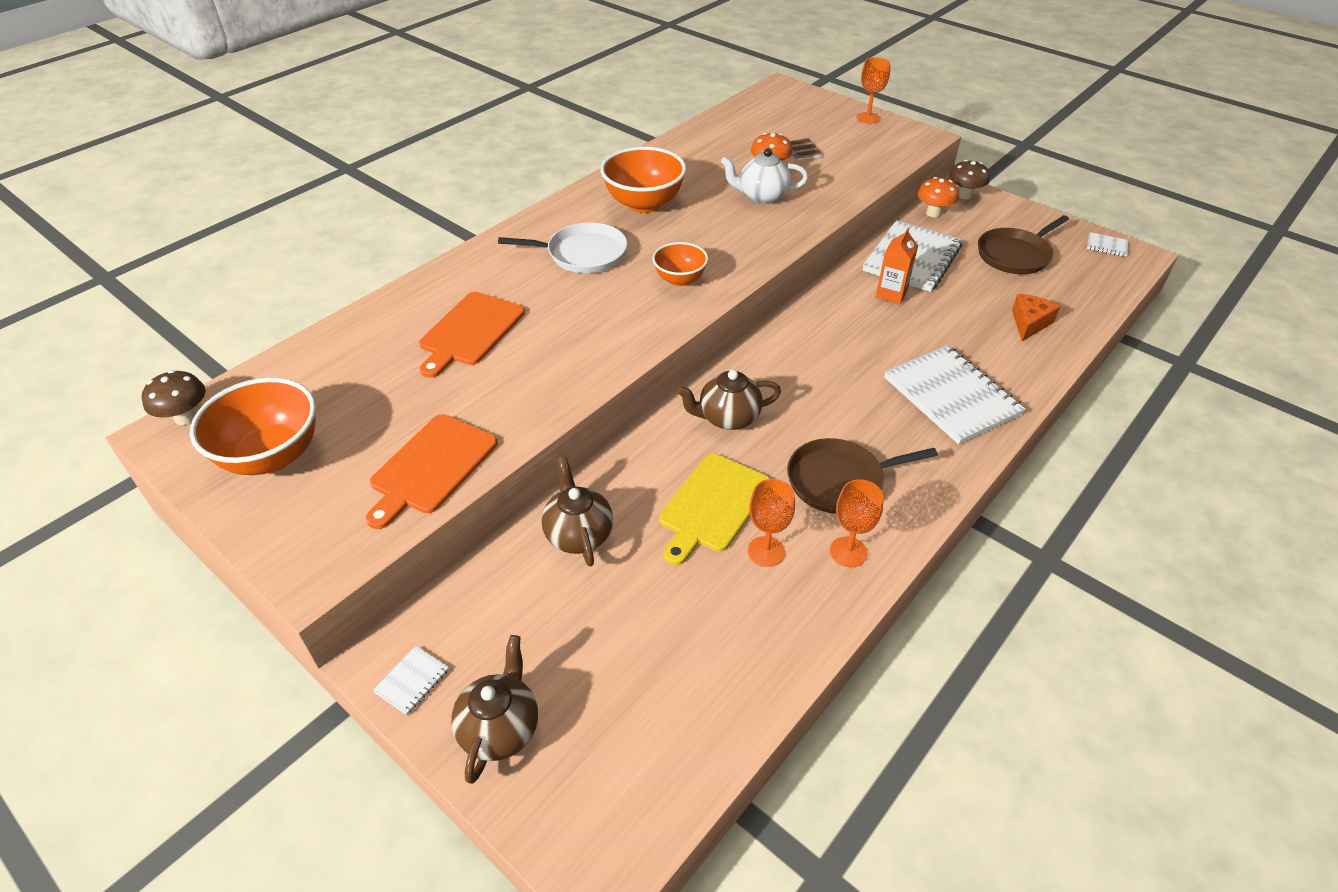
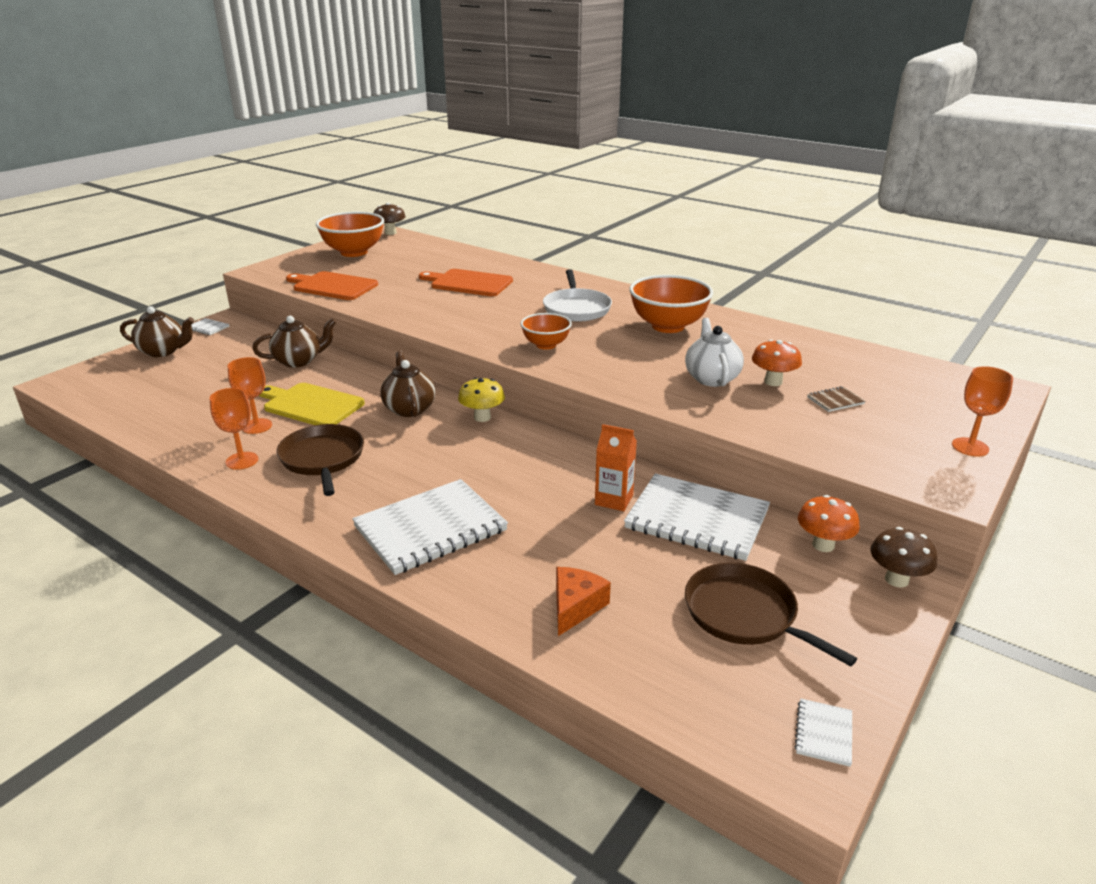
camera: 85 degrees right, 15 degrees down
orange cheese [1012,294,1061,341] -> orange cheese turned 90 degrees counterclockwise [556,567,611,636]
none -> yellow mushroom [458,377,505,422]

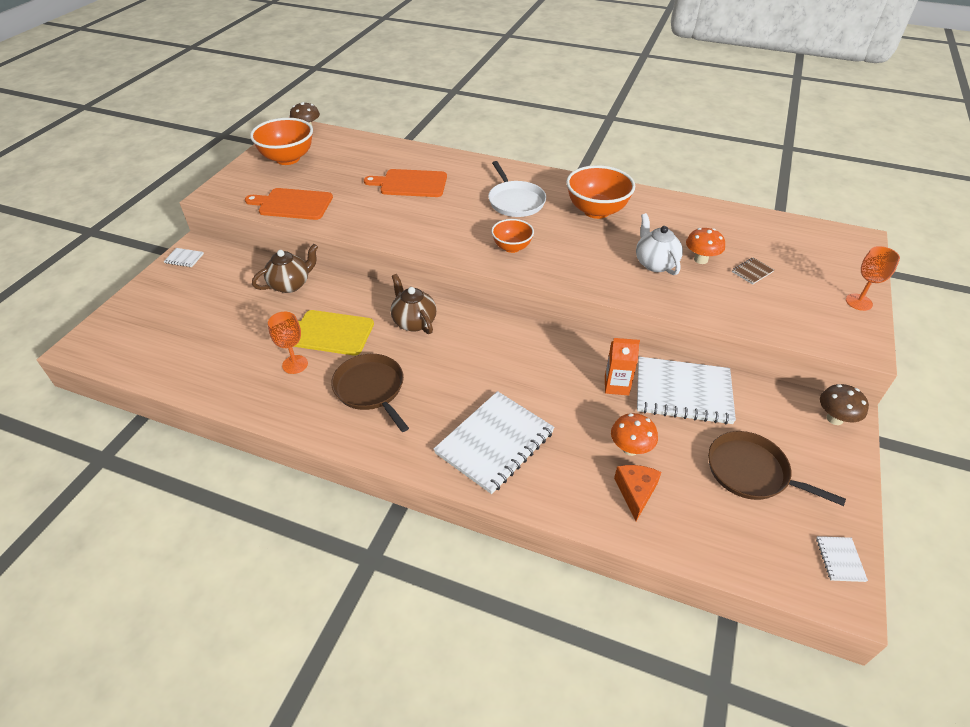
camera: 15 degrees left, 15 degrees up
brown teapot [120,306,194,357] -> none
orange goblet [210,388,258,470] -> none
yellow mushroom [458,377,505,422] -> none
orange mushroom [798,495,860,552] -> orange mushroom moved to [611,413,658,456]

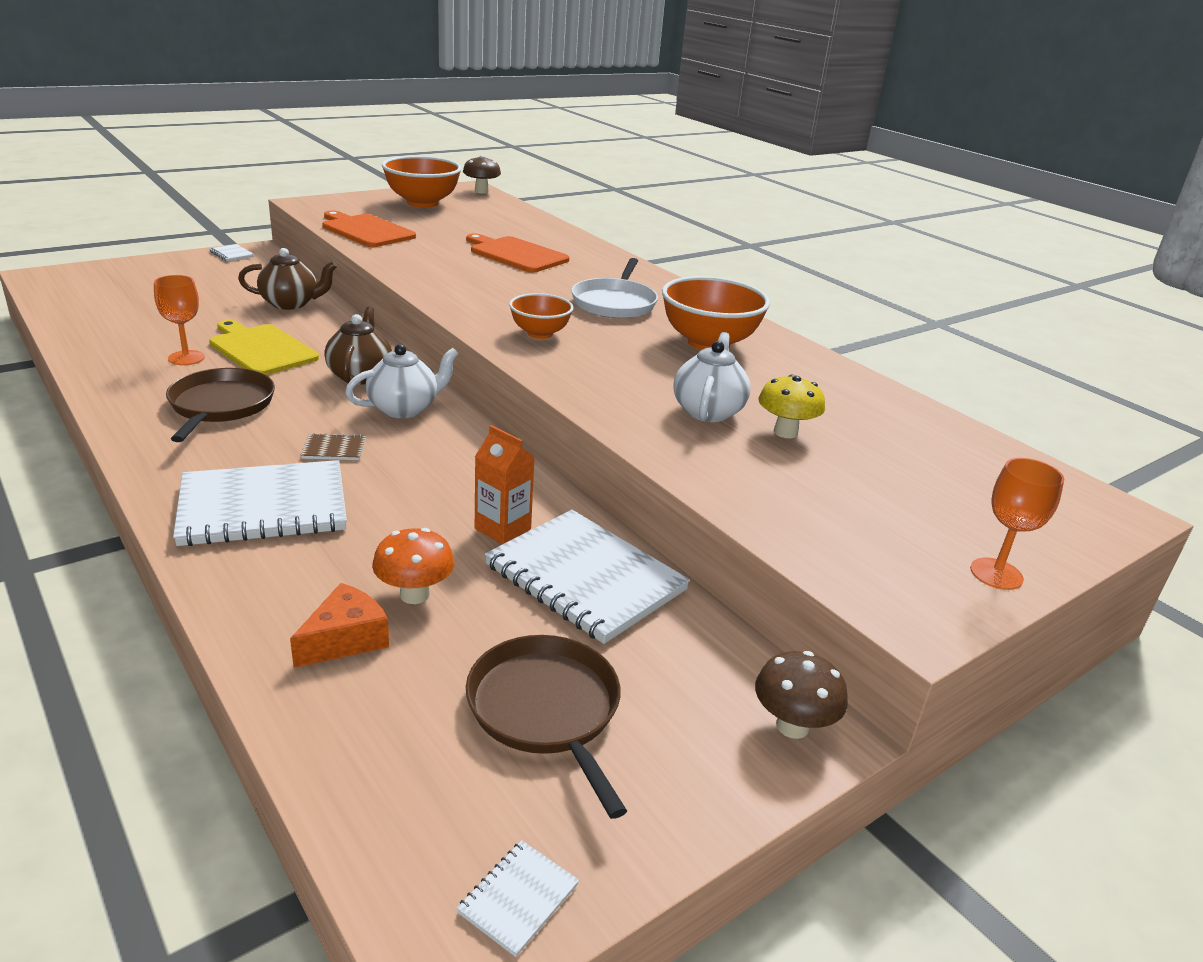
camera: 30 degrees right, 15 degrees down
orange mushroom [686,228,725,264] -> yellow mushroom [758,375,825,438]
brown notebook [732,257,774,285] -> brown notebook moved to [301,433,366,460]
none -> white teapot [345,344,459,418]

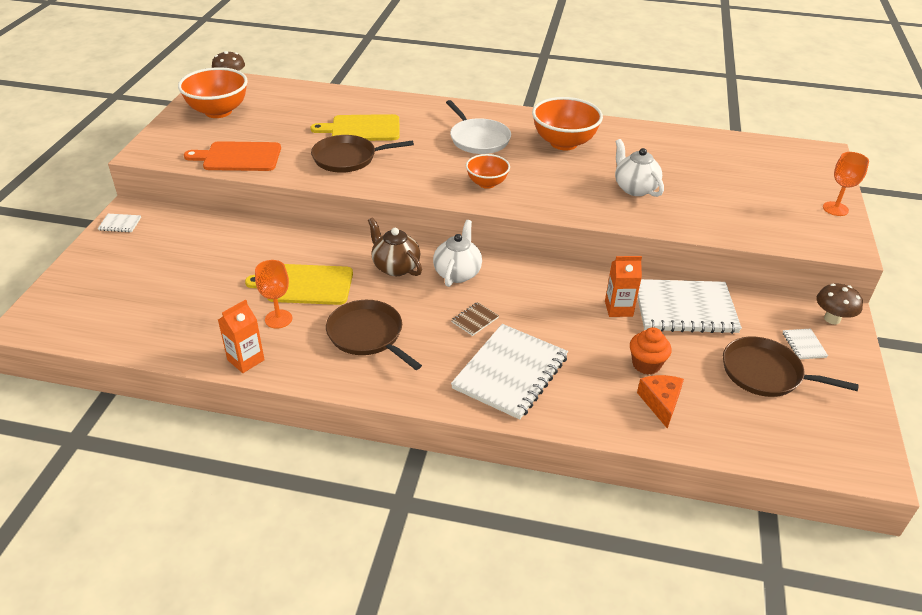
camera: 40 degrees left, 10 degrees up
brown teapot [238,248,337,310] -> none
orange mushroom [372,528,455,604] -> orange cupcake [630,327,672,375]
white notebook [456,840,579,957] -> white notebook moved to [782,328,828,359]
orange cutting board [466,234,569,273] -> yellow cutting board [311,114,400,141]
yellow mushroom [758,375,825,438] -> none
none -> orange carton [218,299,265,373]
none -> brown pan [311,135,414,173]

